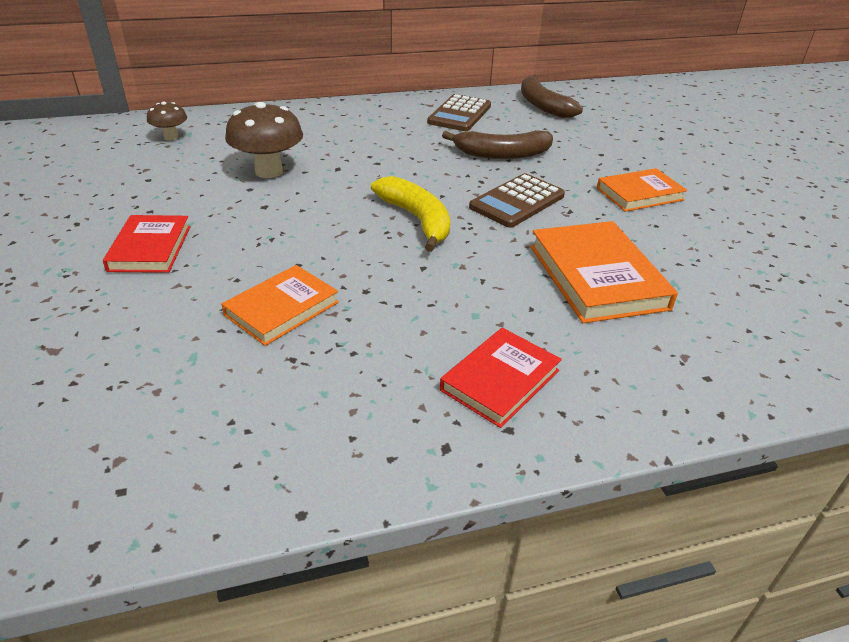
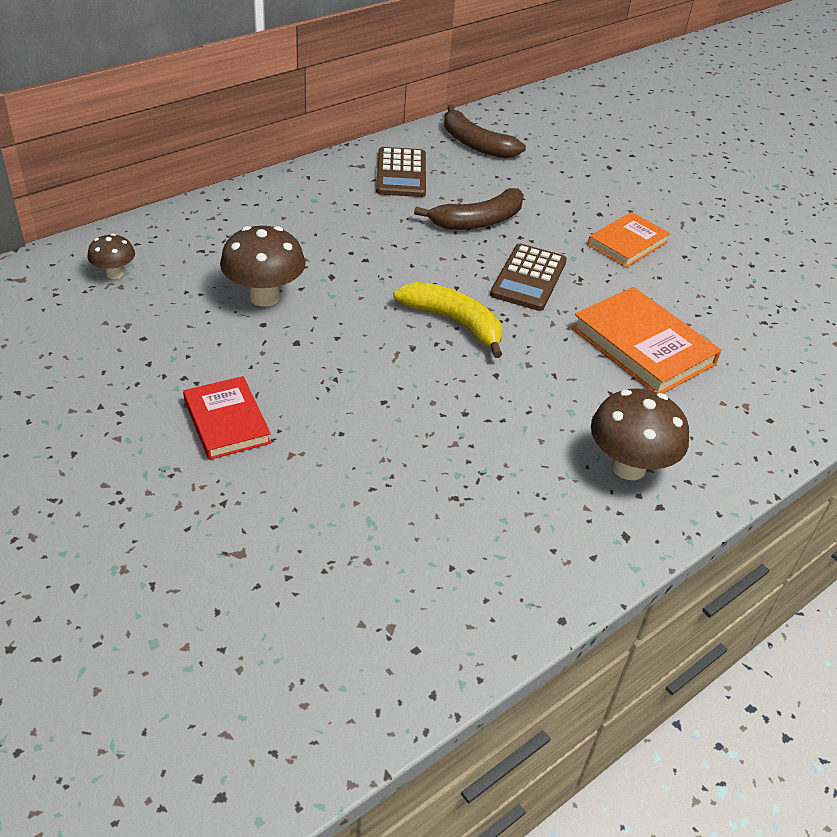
camera: 25 degrees left, 5 degrees up
orange book [222,265,339,346] -> none
red book [440,328,562,428] -> brown mushroom [591,388,689,480]

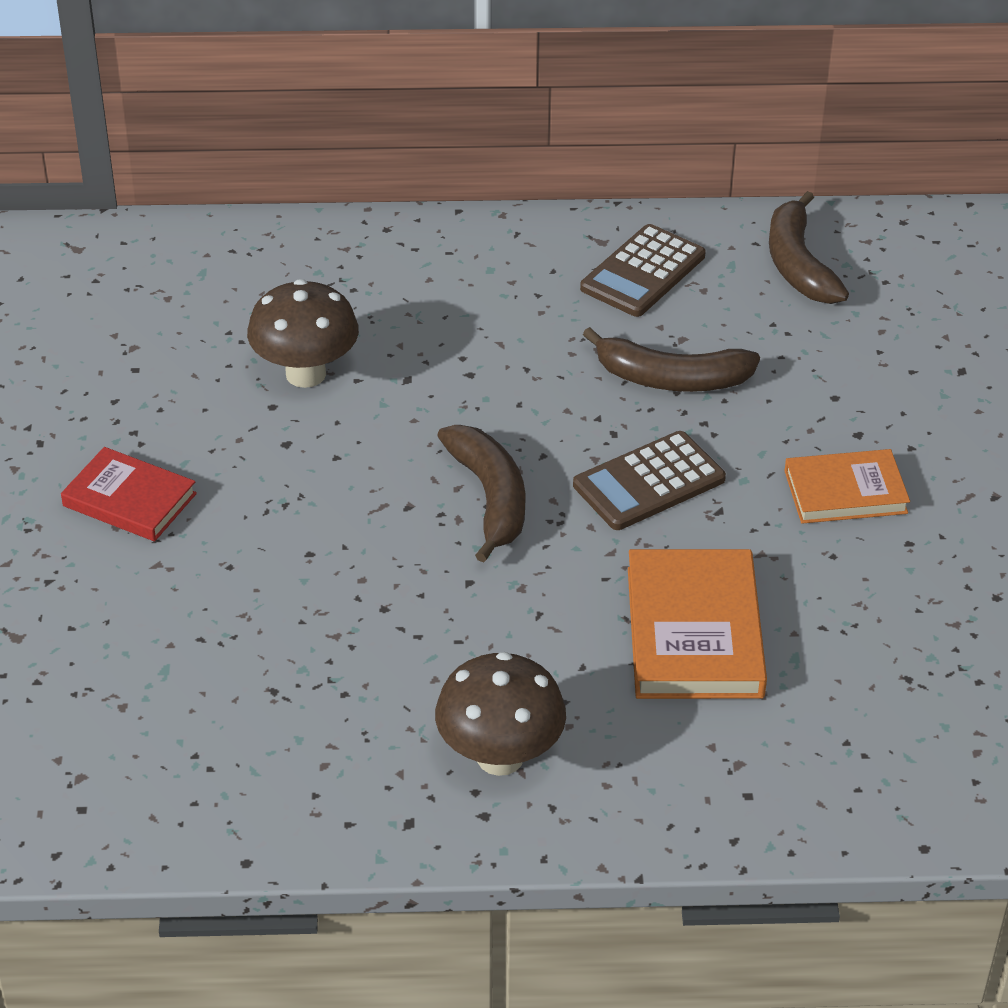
camera: 40 degrees right, 0 degrees up
brown mushroom [87,234,135,279] -> none
red book [183,376,271,460] -> red book turned 75 degrees counterclockwise [61,447,197,541]
yellow banana [393,282,502,358] -> brown banana [437,425,526,563]

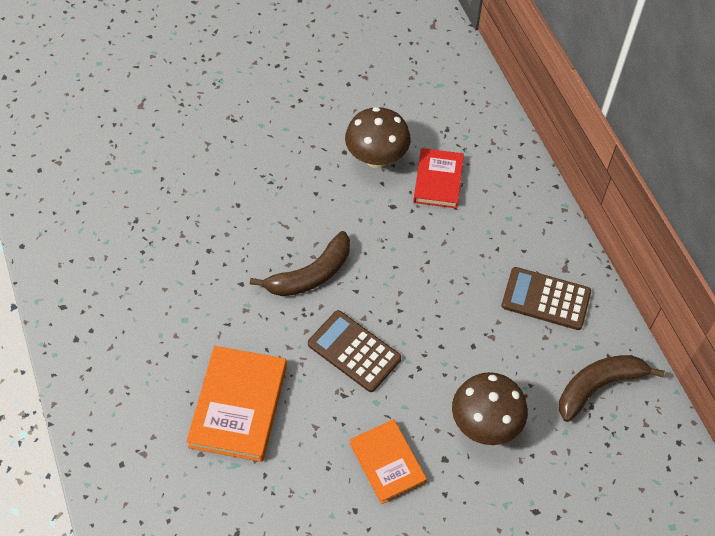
camera: 70 degrees right, 15 degrees up
red book [61,447,197,541] -> red book moved to [413,148,464,208]
brown mushroom [435,652,566,776] -> brown mushroom moved to [452,372,528,445]
brown banana [583,327,760,392] -> none
orange book [628,549,767,699] -> orange book turned 60 degrees counterclockwise [186,346,287,462]

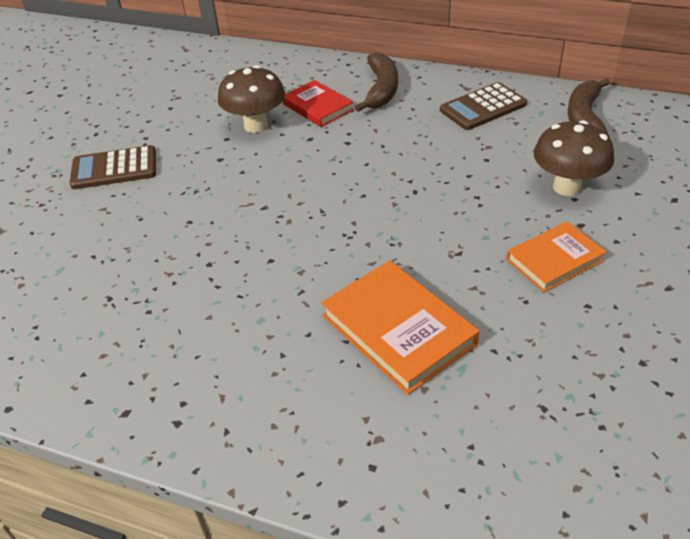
camera: 45 degrees left, 15 degrees down
brown banana [250,231,350,296] -> brown banana moved to [355,52,398,112]
brown calculator [308,310,401,392] -> brown calculator moved to [70,145,156,189]
orange book [350,419,427,504] -> orange book turned 45 degrees counterclockwise [506,222,607,292]

